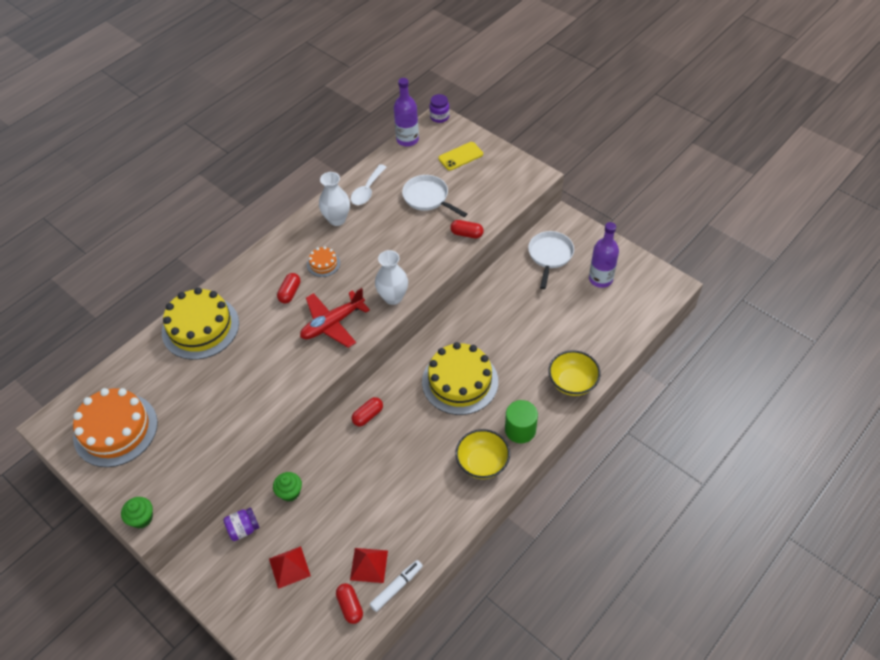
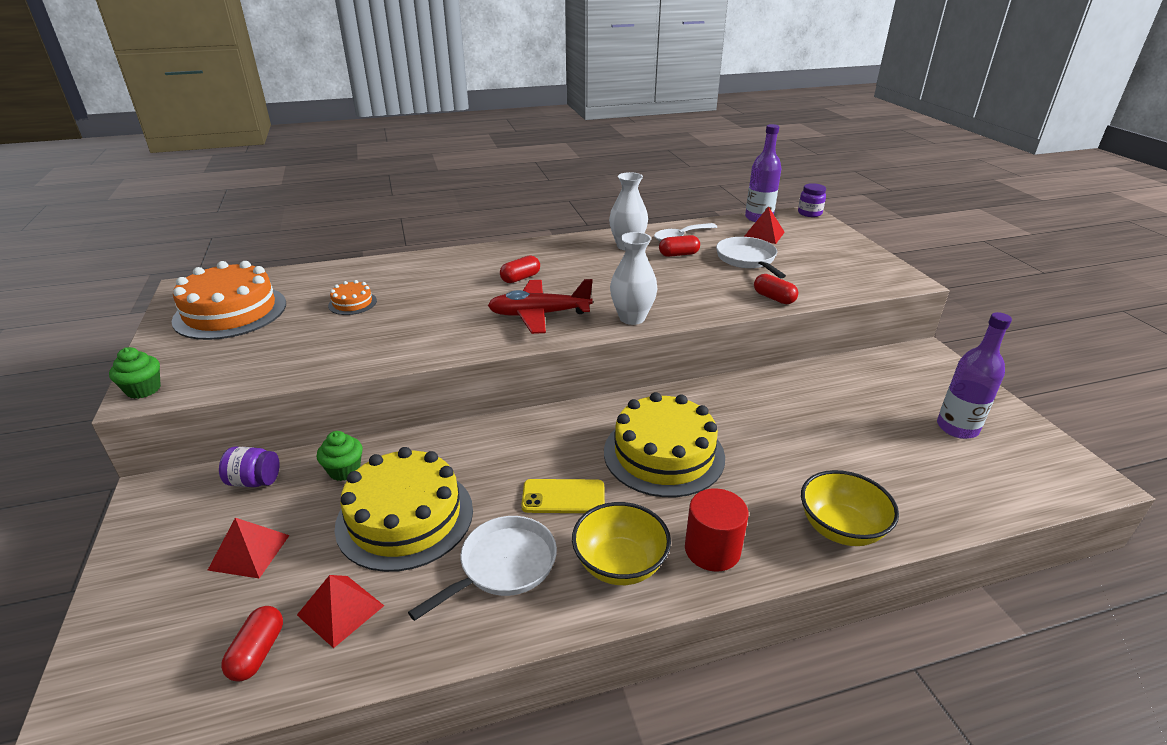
camera: 30 degrees right, 20 degrees down
yellow cake [162,287,239,360] -> yellow cake moved to [335,447,473,572]
orange cake [307,247,340,277] -> orange cake moved to [328,280,377,315]
red capsule [352,397,383,427] -> red capsule moved to [659,235,700,257]
white marker [370,560,423,612] -> none
yellow phone [438,142,483,171] -> yellow phone moved to [521,479,605,513]
green cylinder [505,400,538,443] -> red cylinder [685,488,749,572]
white pan [528,231,574,289] -> white pan moved to [408,516,557,621]
none -> red pyramid [744,207,785,244]

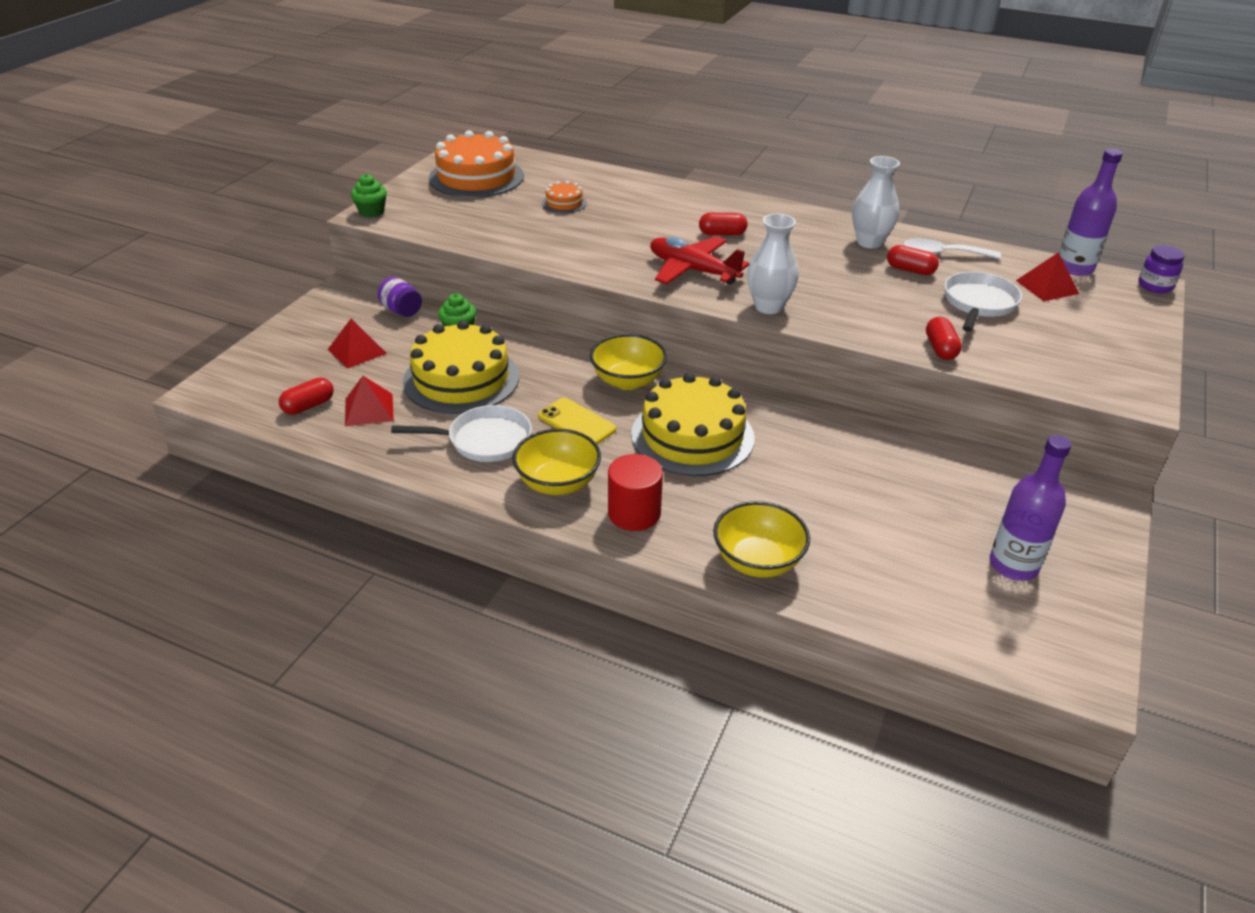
camera: 40 degrees right, 5 degrees up
none -> yellow bowl [590,334,667,390]

